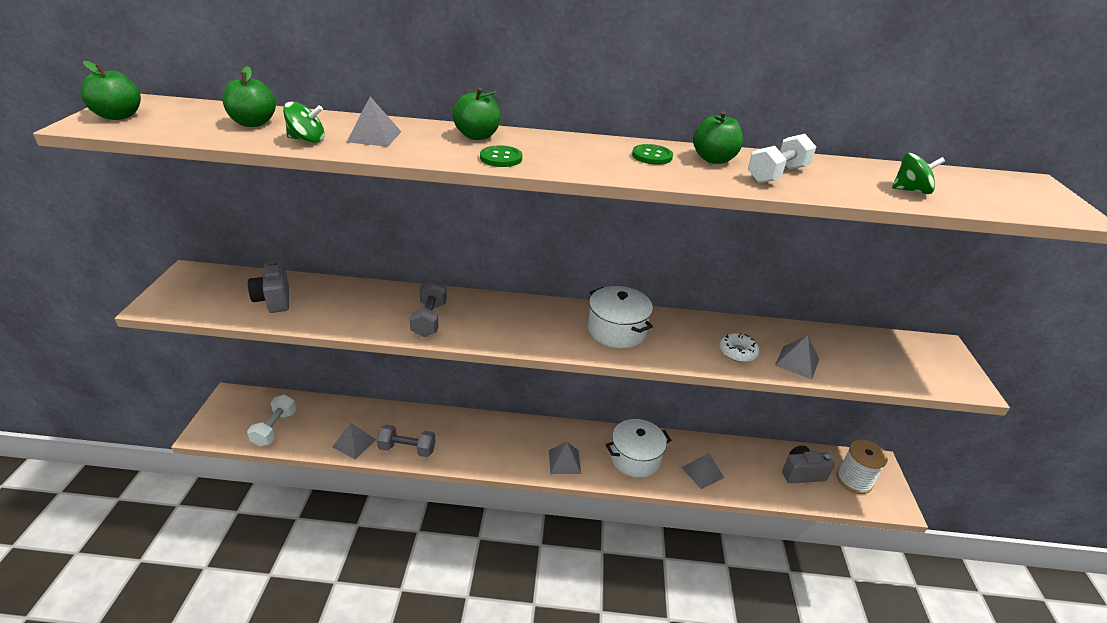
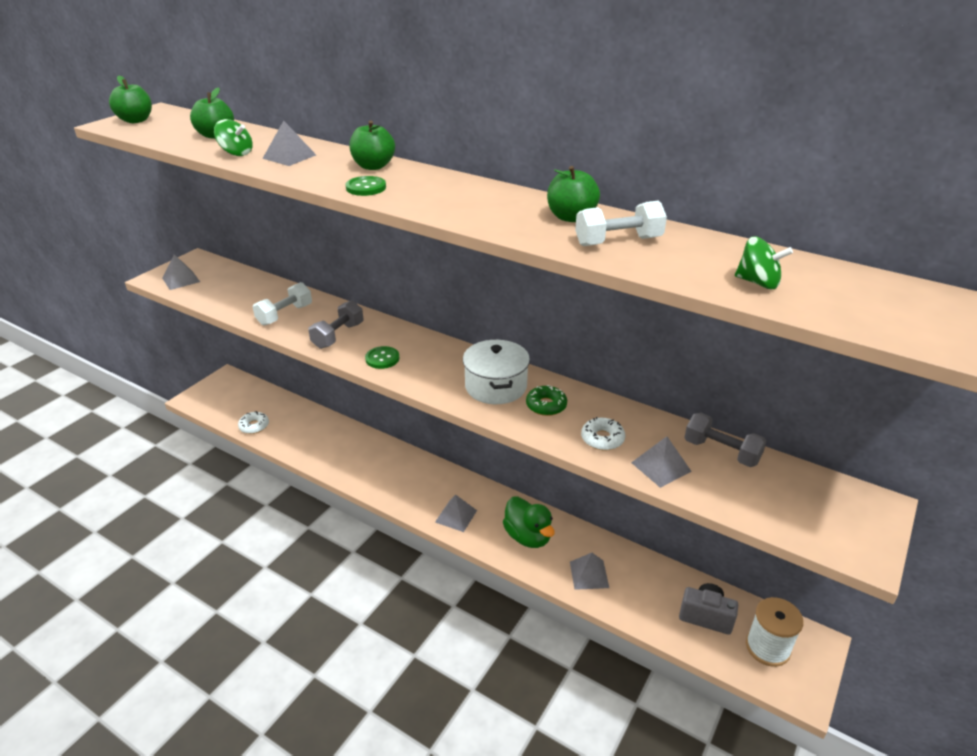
camera: 30 degrees right, 0 degrees up
white dumbbell [247,395,296,447] -> white dumbbell moved to [253,282,312,326]
grey camera [248,260,289,313] -> none
grey pyramid [332,423,376,459] -> grey pyramid moved to [162,255,200,290]
grey dumbbell [377,425,436,457] -> grey dumbbell moved to [684,413,767,467]
white pot [606,419,671,477] -> green duck [503,497,555,548]
green button [632,144,673,165] -> green button moved to [365,346,399,369]
none -> white donut [238,411,269,434]
none -> green donut [526,385,567,416]

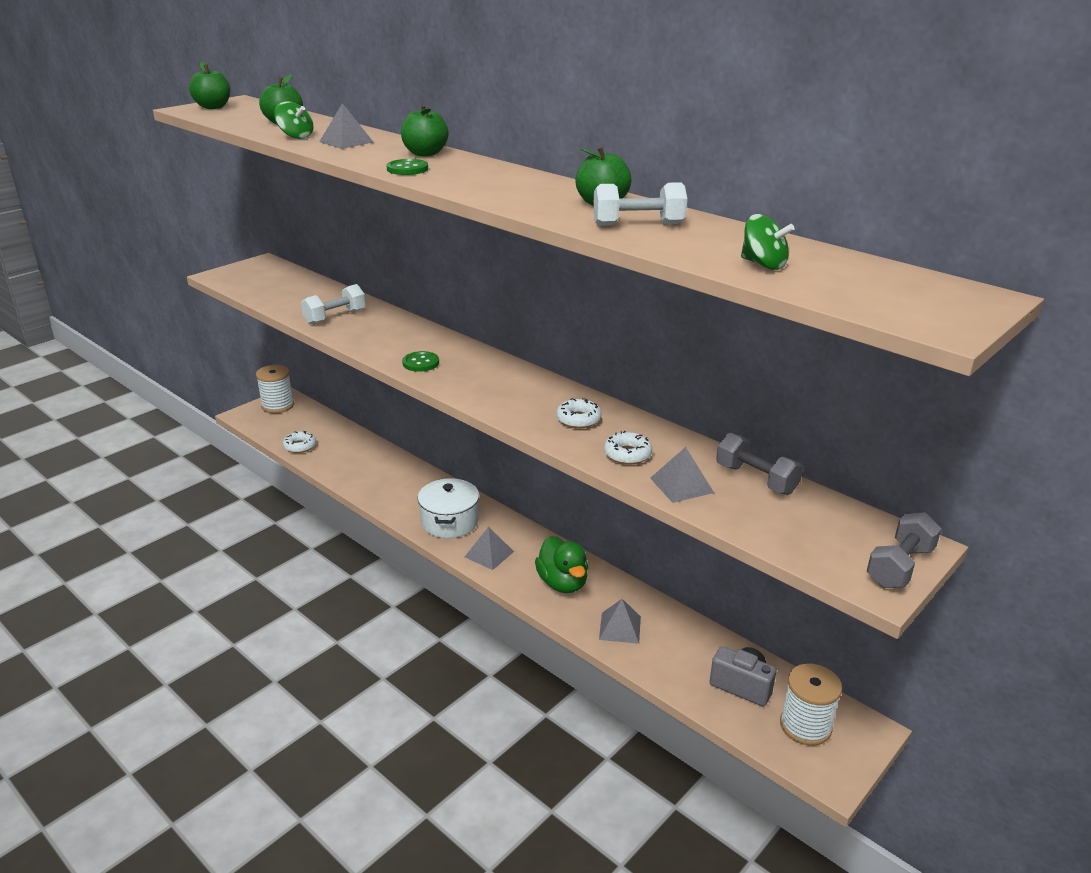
camera: 10 degrees right, 5 degrees down
grey pyramid [162,255,200,290] -> none
grey dumbbell [308,300,363,349] -> grey dumbbell moved to [867,512,942,588]
white pot [463,340,530,404] -> white pot moved to [418,478,479,538]
green donut [526,385,567,416] -> white donut [556,398,602,428]
none -> white spool [256,365,294,413]

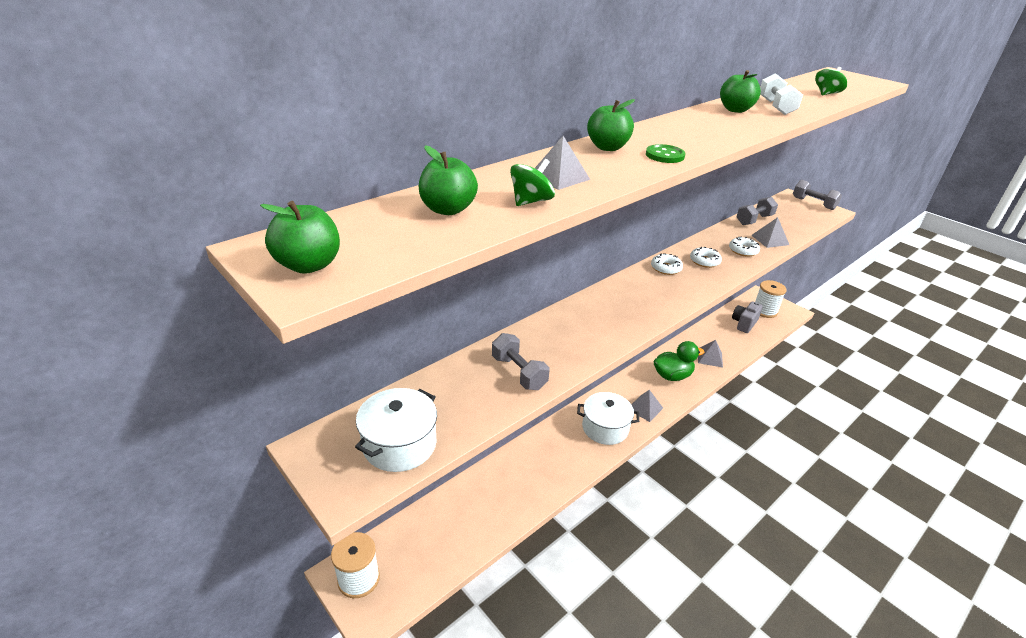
camera: 85 degrees left, 5 degrees up
white donut [283,431,316,453] -> white donut moved to [651,253,683,275]
white dumbbell [301,284,366,324] -> grey dumbbell [492,333,550,390]
green button [402,351,439,372] -> none
none -> white pot [355,388,437,472]

